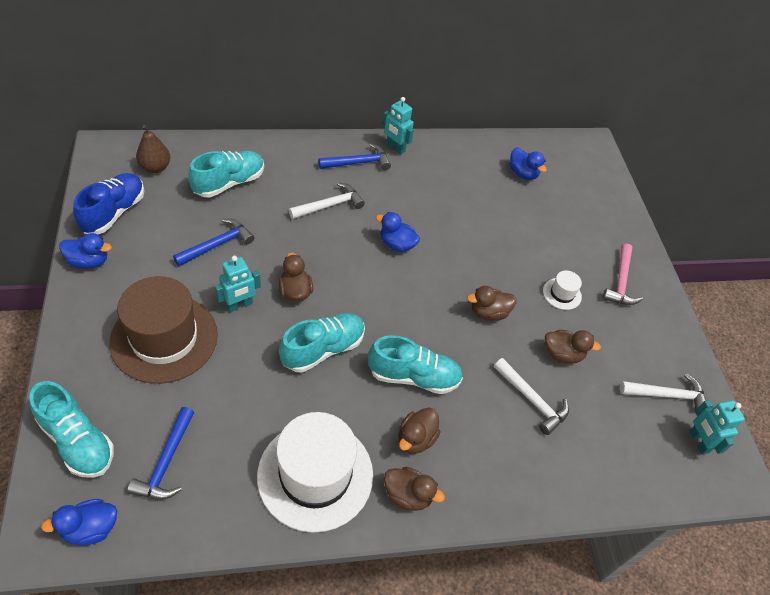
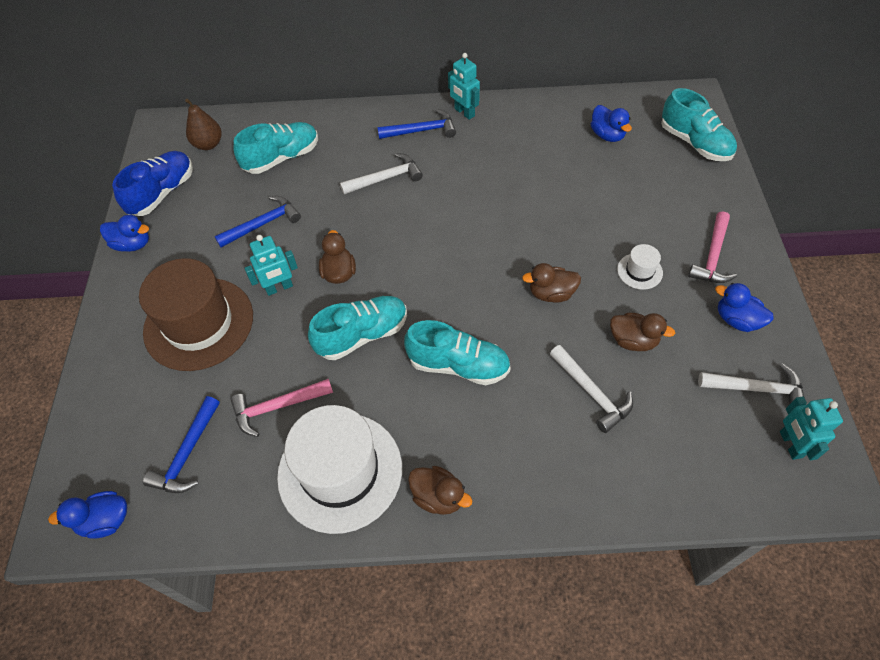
camera: 15 degrees right, 5 degrees up
turquoise shoe [29,381,114,478] -> turquoise shoe moved to [661,88,737,161]
blue duck [376,212,420,252] -> blue duck moved to [715,283,774,332]
brown duck [398,407,441,454] -> none
none -> pink hammer [230,379,333,437]

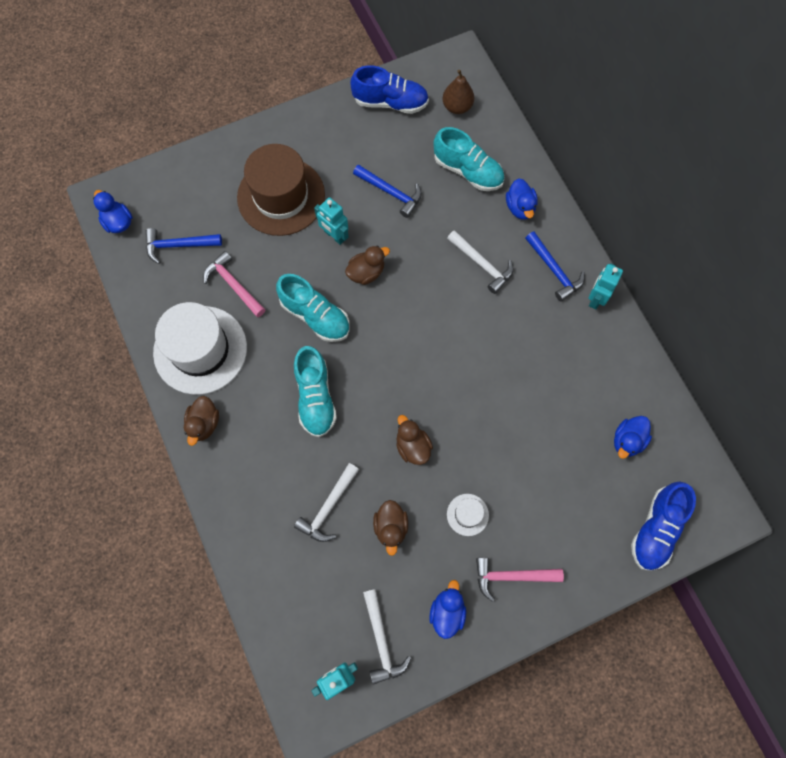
camera: 65 degrees right, 15 degrees up
blue duck [100,215,149,252] -> blue duck moved to [506,178,538,220]
turquoise shoe [661,88,737,161] -> blue shoe [631,482,696,571]

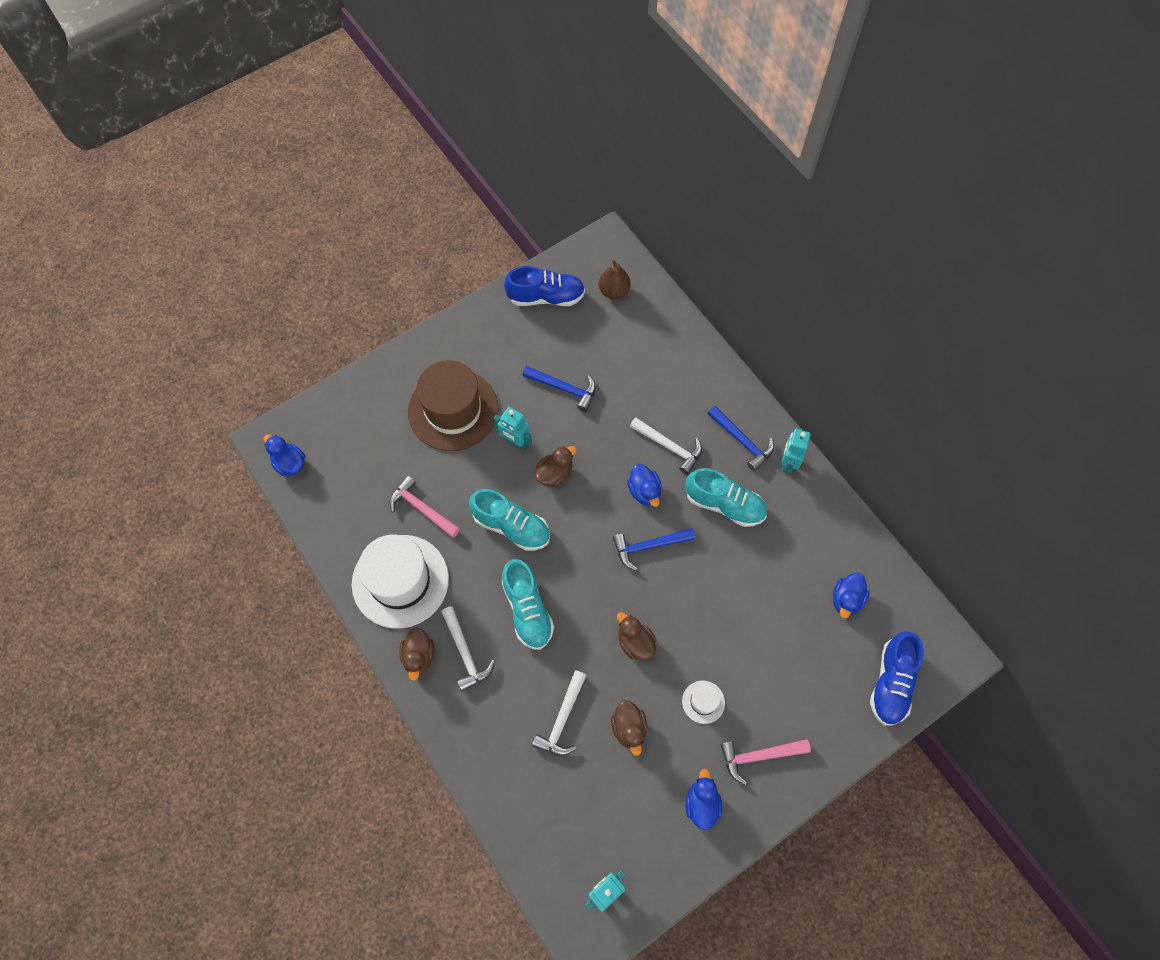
camera: 10 degrees left, 5 degrees down
blue hammer [146,228,222,264] -> blue hammer moved to [613,528,695,571]
white hammer [363,589,411,685] -> white hammer moved to [441,606,495,691]
turquoise shoe [434,127,504,191] -> turquoise shoe moved to [685,468,767,527]
blue duck [506,178,538,220] -> blue duck moved to [627,464,662,507]

